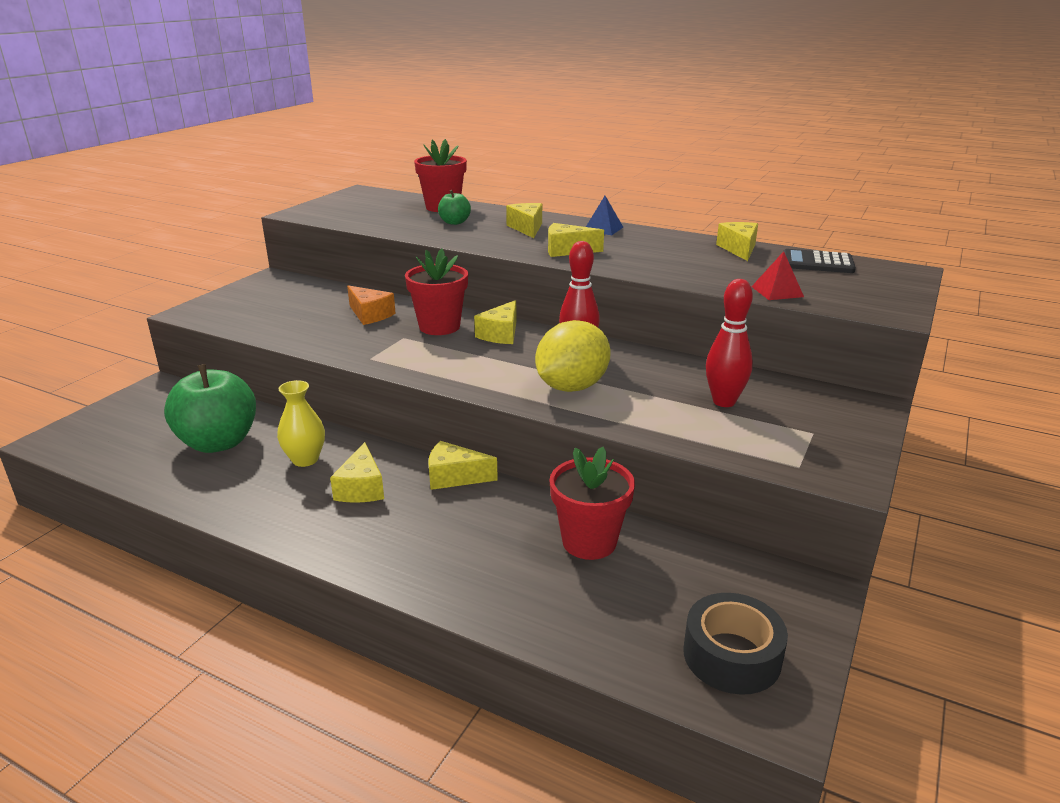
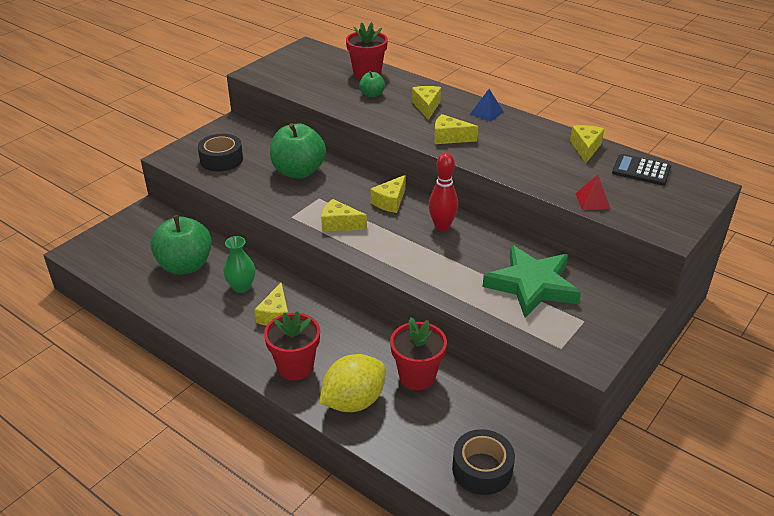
camera: 10 degrees right, 10 degrees up
yellow vase [277,380,325,467] -> green vase [223,236,256,293]
orange cheese [347,285,396,325] -> green apple [270,123,326,179]
red flower pot [405,249,468,335] -> red flower pot moved to [264,311,320,381]
yellow cheese [428,441,498,490] -> yellow cheese moved to [321,199,367,231]
yellow lemon [535,320,611,392] -> yellow lemon moved to [319,354,386,412]
red bowling pin [706,279,753,407] -> green star [483,245,581,318]
none -> black tape [198,134,243,172]

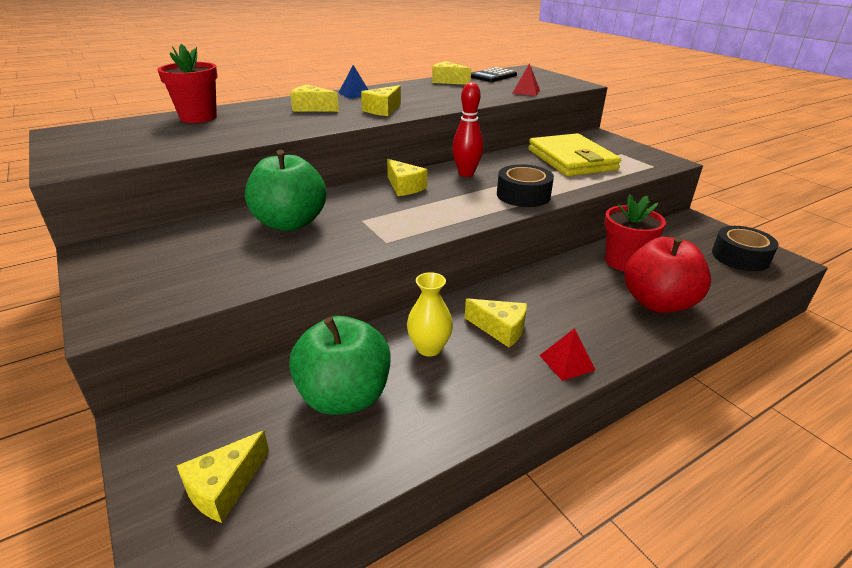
camera: 70 degrees left, 5 degrees down
black tape [198,134,243,172] -> black tape moved to [497,164,554,207]
green vase [223,236,256,293] -> yellow vase [407,272,453,356]
red flower pot [264,311,320,381] -> none
yellow lemon [319,354,386,412] -> red apple [624,236,711,313]
yellow cheese [321,199,367,231] -> yellow cheese moved to [177,431,269,523]
green apple [359,71,385,98] -> none
green star [483,245,581,318] -> yellow wallet [528,133,621,176]
none -> red pyramid [539,328,596,381]

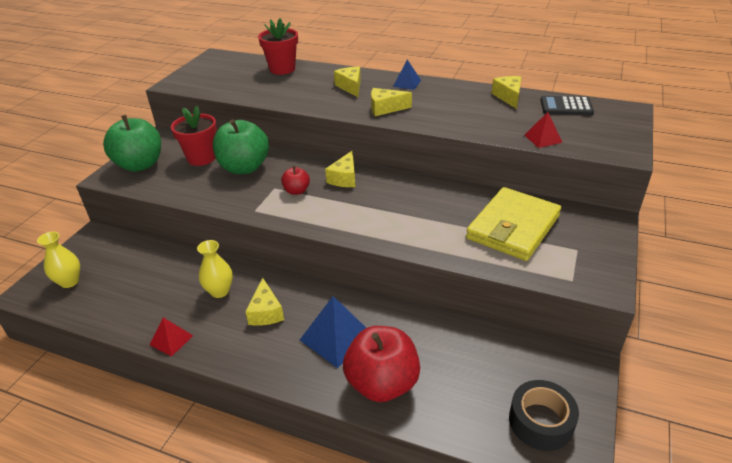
camera: 55 degrees right, 5 degrees up
yellow cheese [177,431,269,523] -> yellow vase [37,232,80,288]
green apple [289,316,390,415] -> green apple moved to [103,115,161,172]
red bowling pin [452,82,483,177] -> none
black tape [497,164,554,207] -> none
red pyramid [539,328,596,381] -> red pyramid moved to [150,317,193,357]
red flower pot [604,194,666,271] -> red flower pot moved to [171,105,217,166]
none -> red apple [281,166,310,195]
none -> blue pyramid [300,296,366,368]

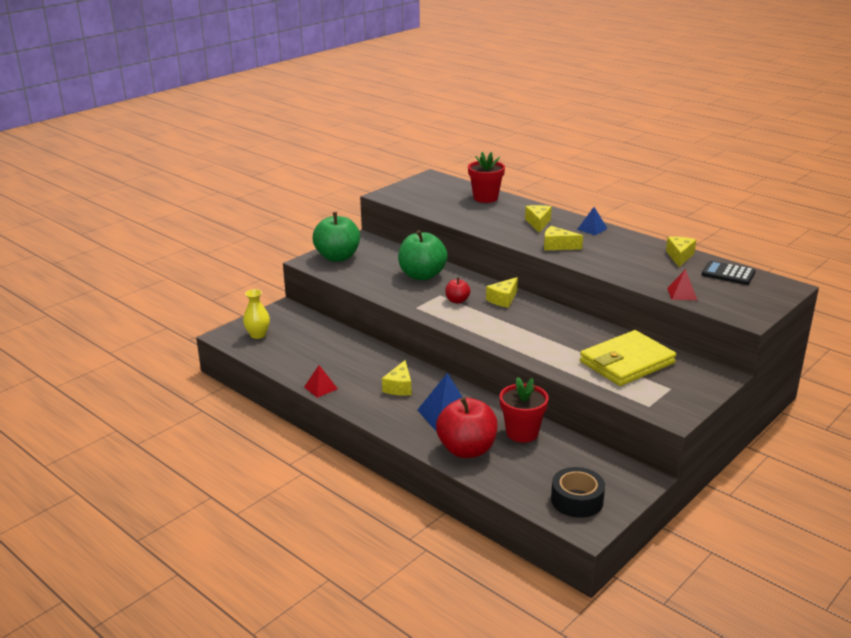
camera: 20 degrees right, 10 degrees down
red flower pot [171,105,217,166] -> red flower pot moved to [499,377,549,443]
yellow vase [197,240,233,298] -> none

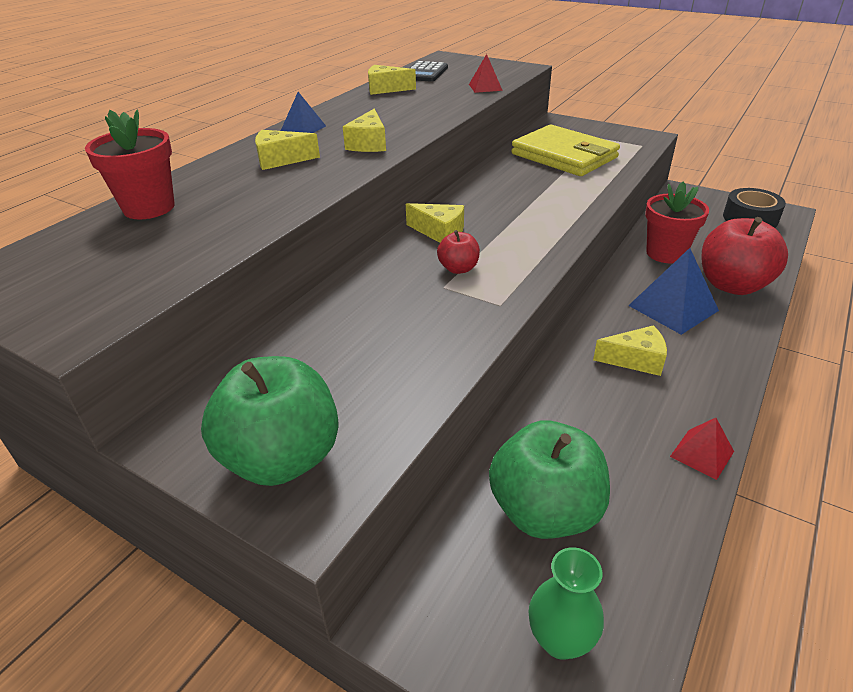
camera: 100 degrees left, 10 degrees up
yellow vase [243,289,270,339] -> green vase [528,547,604,660]
green apple [398,230,448,280] -> green apple moved to [489,420,610,539]

